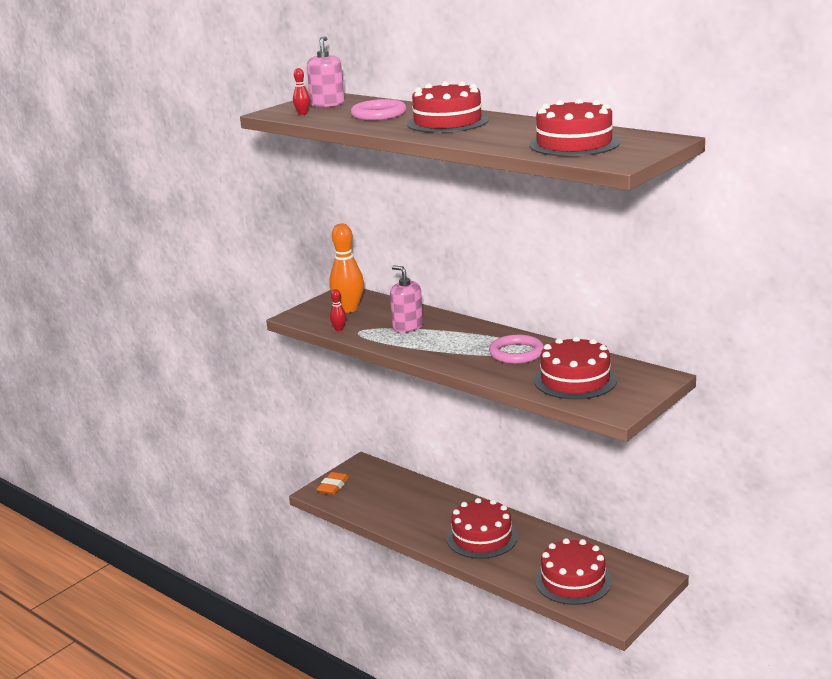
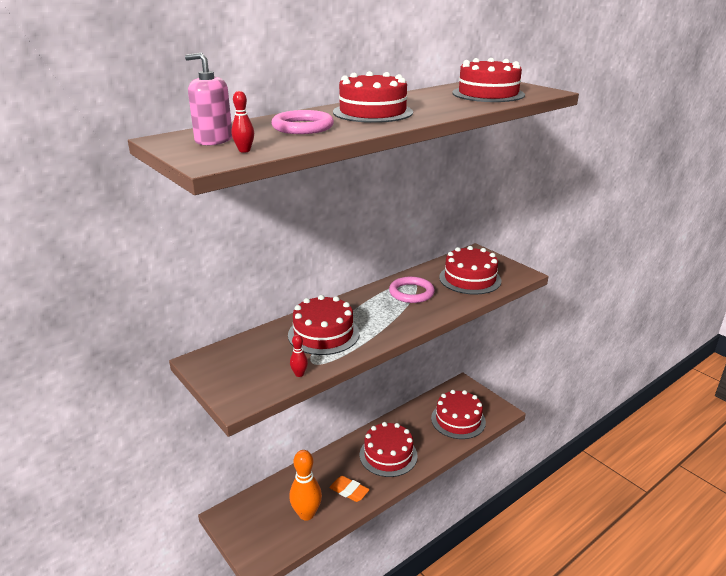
camera: 80 degrees left, 5 degrees up
orange eraser [317,472,349,495] -> orange eraser moved to [329,476,370,502]
orange bowling pin [329,223,364,313] -> orange bowling pin moved to [289,450,322,521]
pink soap dispenser [390,265,423,333] -> red cake [288,295,359,355]

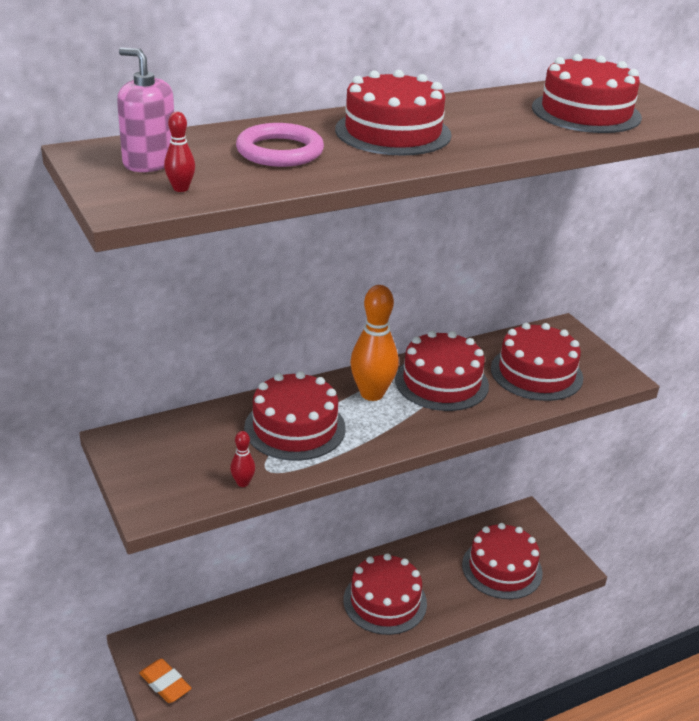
camera: 10 degrees right, 5 degrees up
orange bowling pin [289,450,322,521] -> orange bowling pin moved to [350,285,399,401]
orange eraser [329,476,370,502] -> orange eraser moved to [139,659,192,703]
pink ring [389,277,435,303] -> red cake [395,331,489,411]

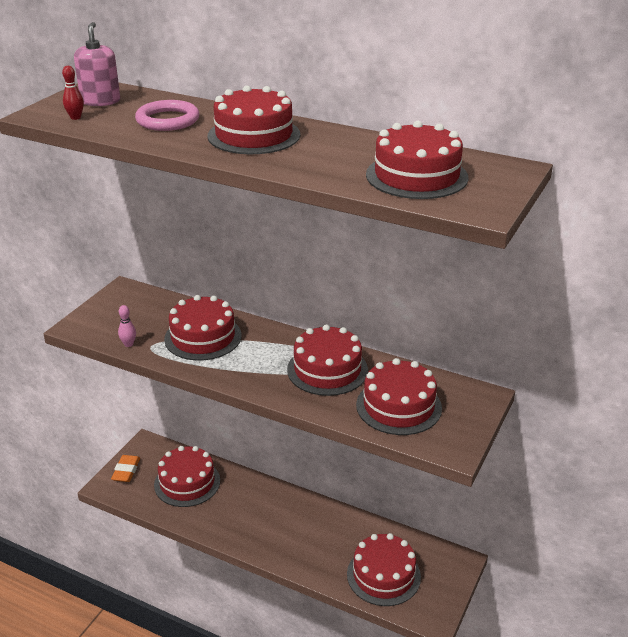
camera: 55 degrees right, 0 degrees up
red bowling pin [230,431,255,487] -> pink bowling pin [118,305,136,347]
red cake [343,553,427,635] -> red cake moved to [154,446,220,507]
orange bowling pin [350,285,399,401] -> none

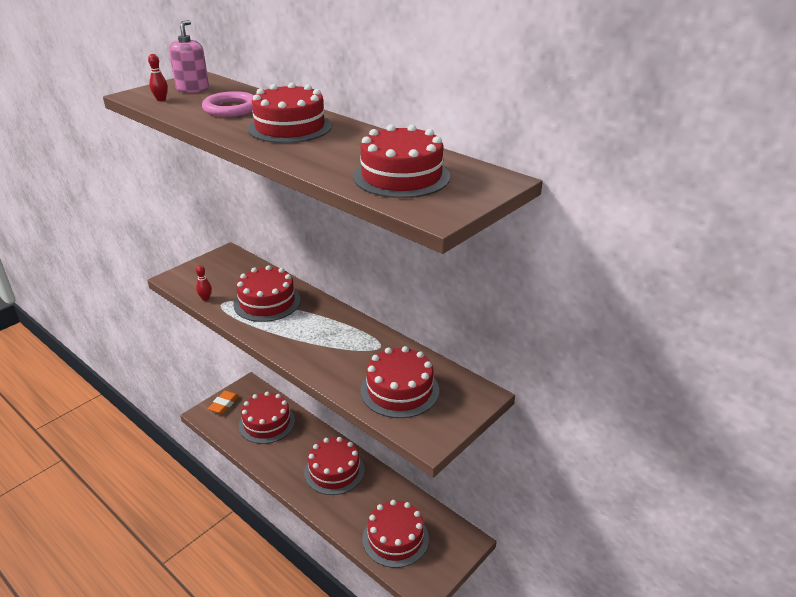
camera: 15 degrees right, 0 degrees up
pink bowling pin [118,305,136,347] -> red bowling pin [196,265,212,301]
red cake [287,325,368,396] -> red cake moved to [304,437,364,495]

